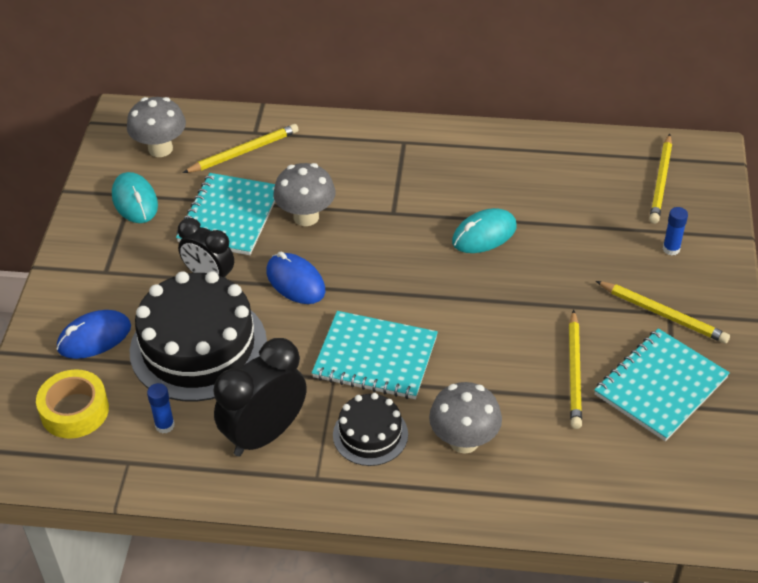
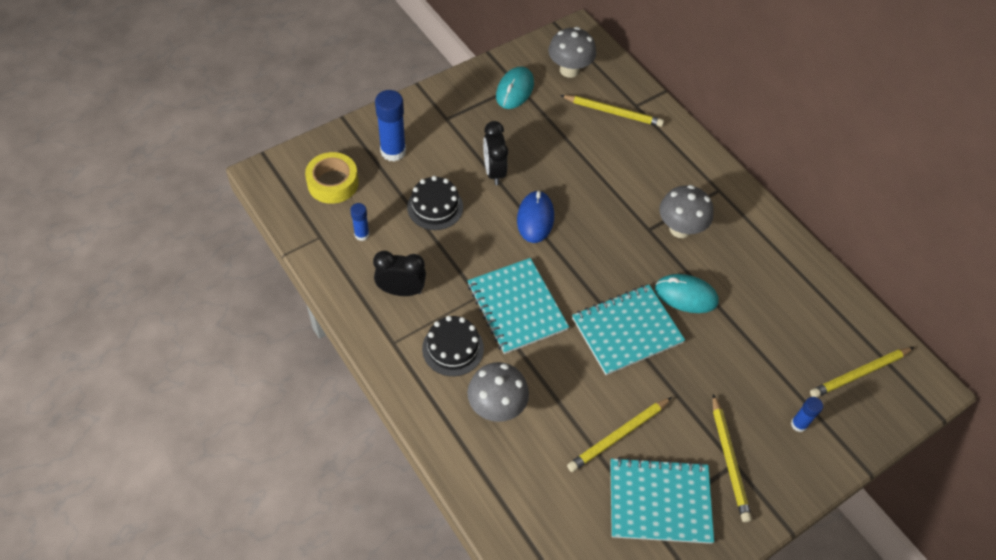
camera: 45 degrees right, 10 degrees up
blue mouse [57,310,131,359] -> blue glue stick [375,90,406,161]
black cake [130,271,267,402] -> black cake [407,176,463,230], size x0.52
turquoise notebook [176,173,275,255] -> turquoise notebook moved to [572,284,685,375]
black clock [213,338,307,456] -> black clock [373,251,426,296], size x0.66
grey mushroom [273,163,335,226] -> grey mushroom moved to [659,185,714,238]

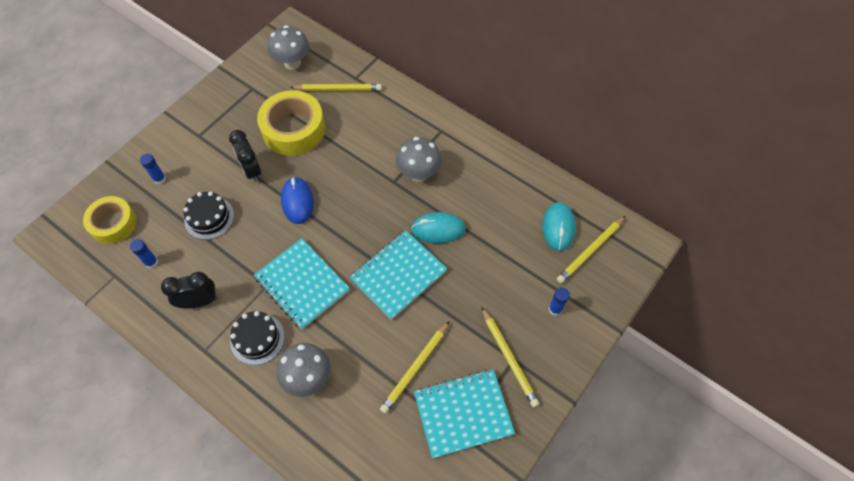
camera: 15 degrees left, 5 degrees up
blue glue stick [375,90,406,161] -> blue glue stick [140,154,166,184], size x0.55
turquoise mouse [496,66,534,109] -> turquoise mouse moved to [542,202,576,251]
none -> yellow tape [257,90,325,156]

